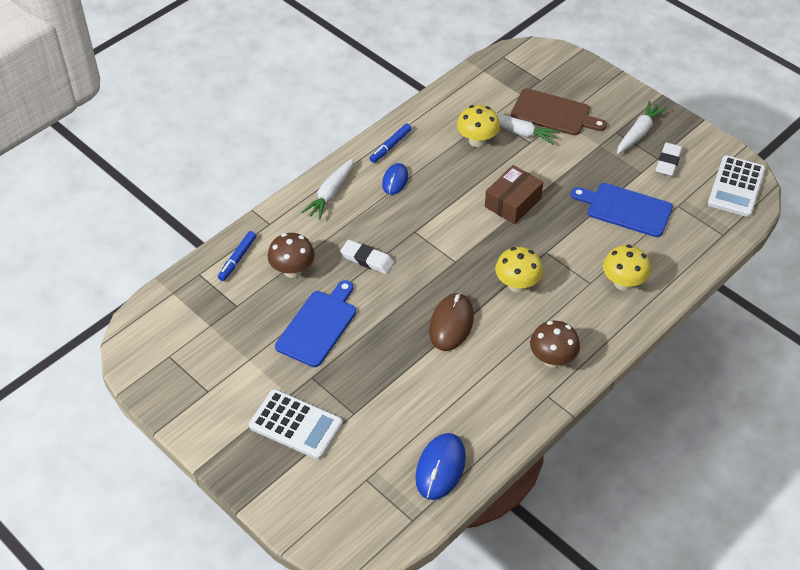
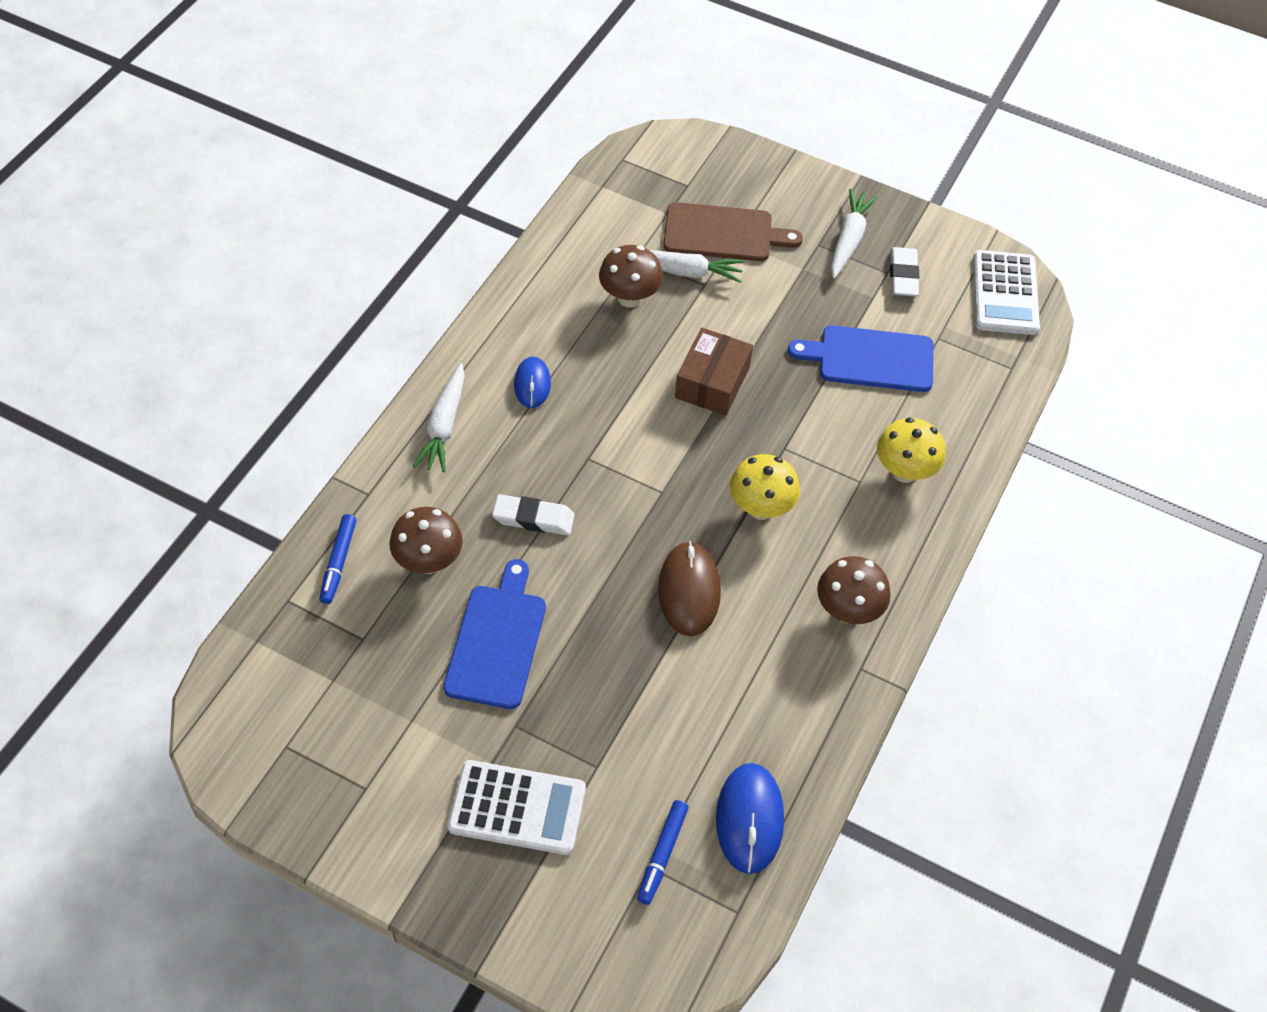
camera: 20 degrees left, 5 degrees up
blue marker [369,123,412,163] -> blue marker moved to [637,800,689,905]
yellow mushroom [457,105,500,147] -> brown mushroom [599,245,663,308]

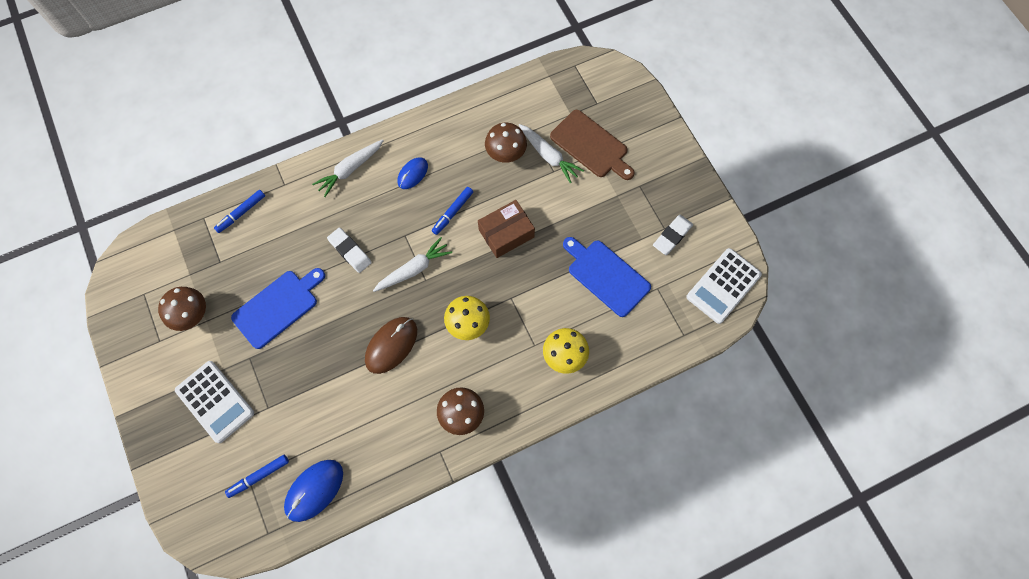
camera: 40 degrees right, 15 degrees up
brown mushroom [389,507,463,574] -> brown mushroom moved to [158,287,206,331]
white carrot [831,189,878,279] -> white carrot moved to [373,237,452,292]
none -> blue marker [432,187,473,235]

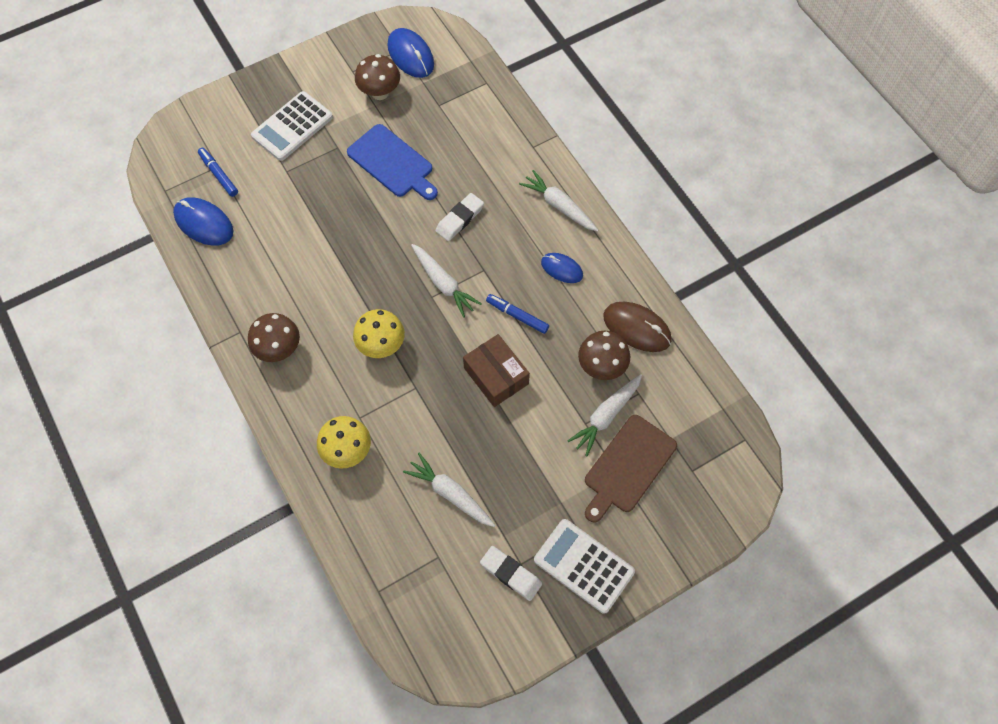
camera: 85 degrees right, 5 degrees down
blue marker [214,190,265,233] -> none
brown mouse [365,317,417,374] -> brown mouse moved to [603,302,672,352]
blue cutting board [563,237,651,317] -> white carrot [403,453,495,527]
white calculator [686,248,762,324] -> white calculator moved to [534,519,635,614]
none -> blue mouse [387,28,434,78]

